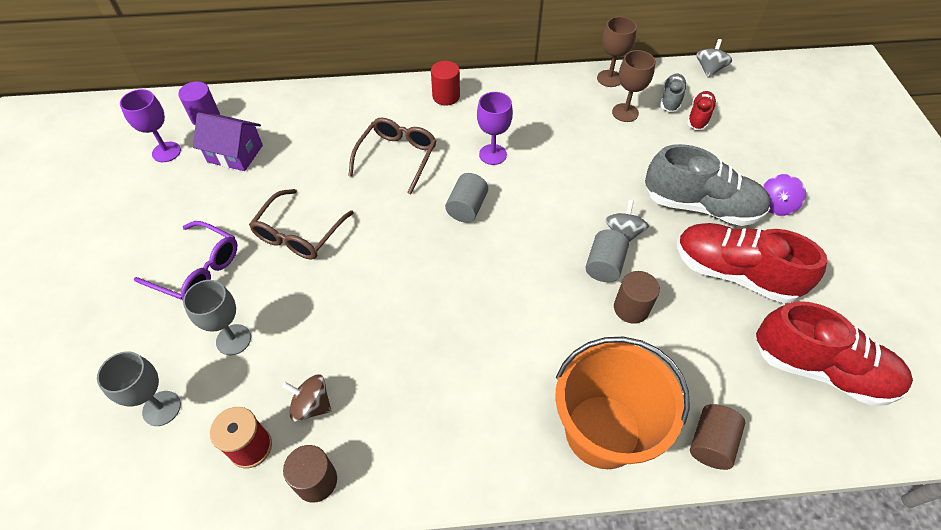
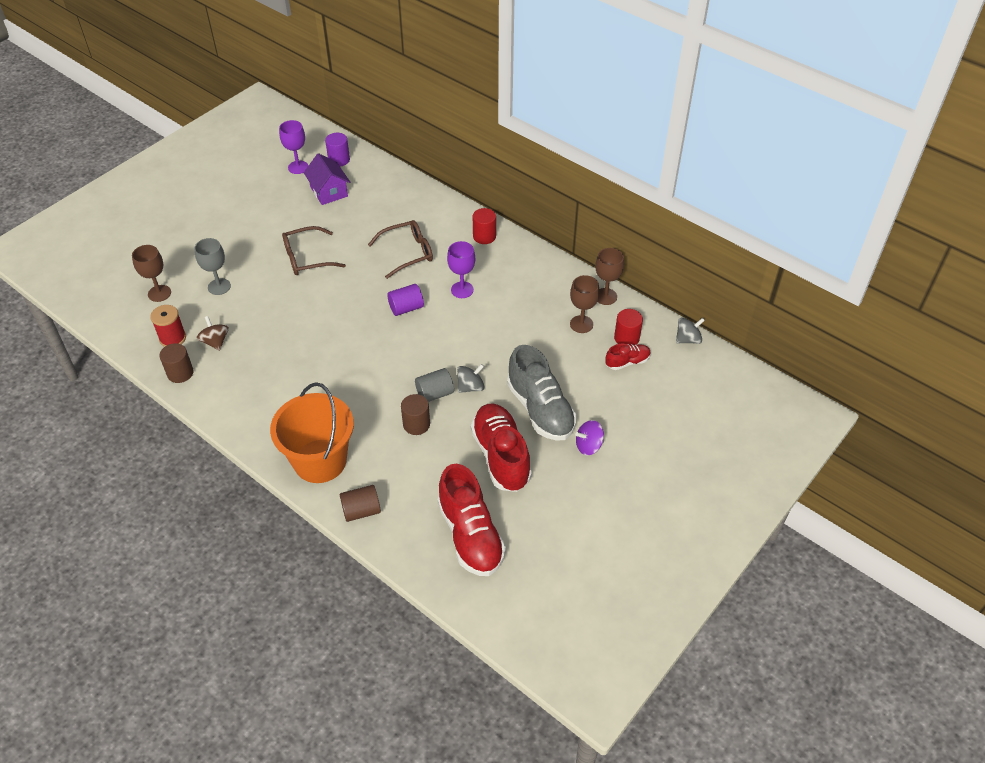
camera: 45 degrees right, 5 degrees down
grey goblet [97,351,181,426] -> brown goblet [132,245,171,302]
purple glasses [134,221,237,300] -> none
grey cylinder [445,173,488,222] -> purple cylinder [387,284,424,316]
grey shoe [660,74,687,112] -> red cylinder [614,309,643,345]

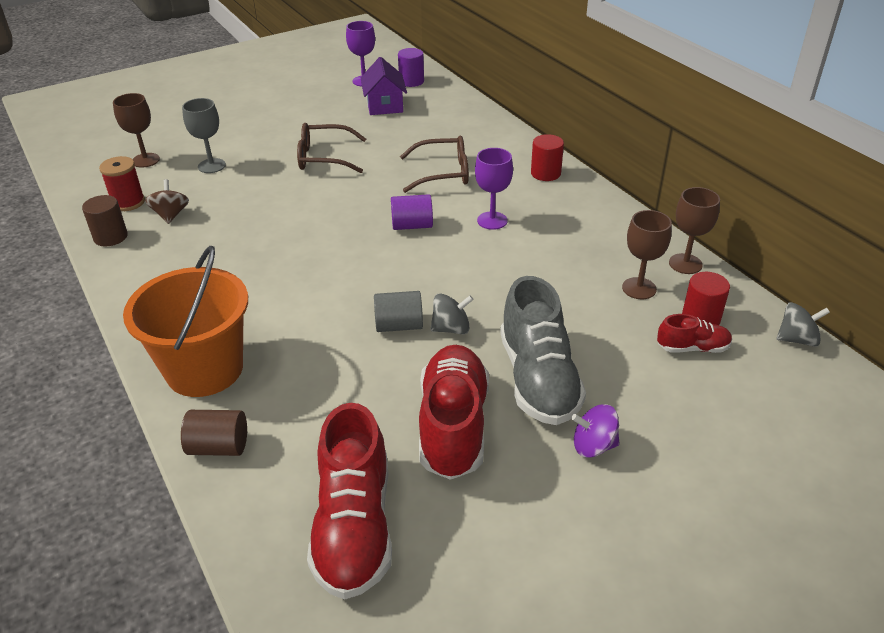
camera: 20 degrees right, 10 degrees down
brown cylinder [401,394,430,435] -> none

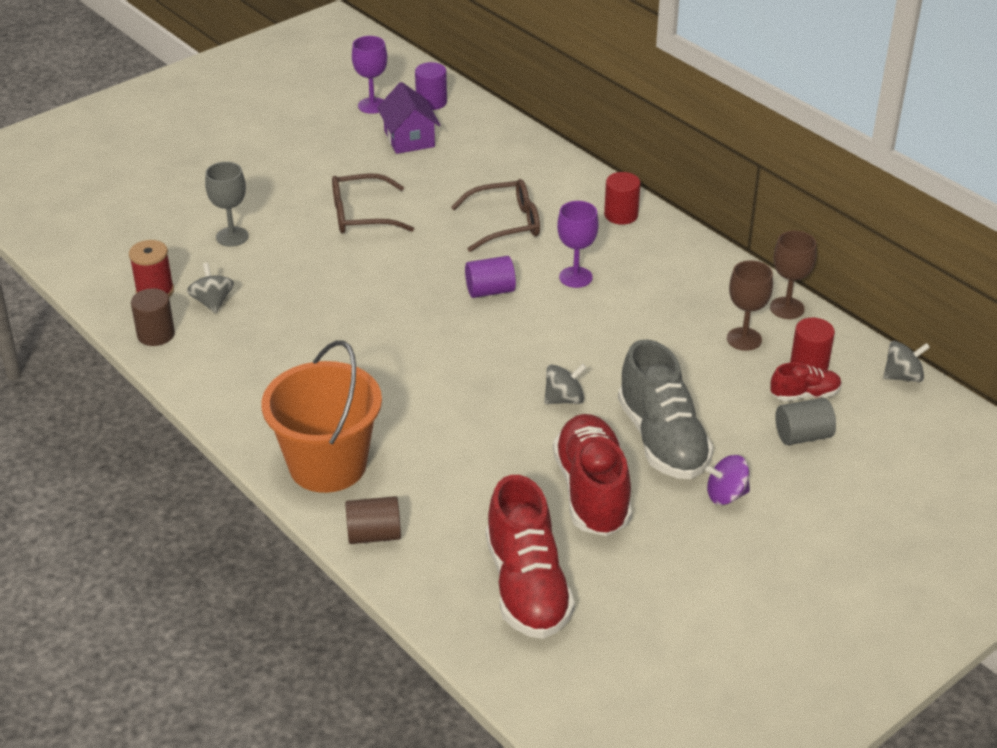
camera: 10 degrees left, 0 degrees up
brown goblet [113,93,160,168] -> none
brown spinning top [145,179,189,224] -> grey spinning top [187,263,234,313]
grey cylinder [374,291,423,332] -> grey cylinder moved to [775,398,836,445]

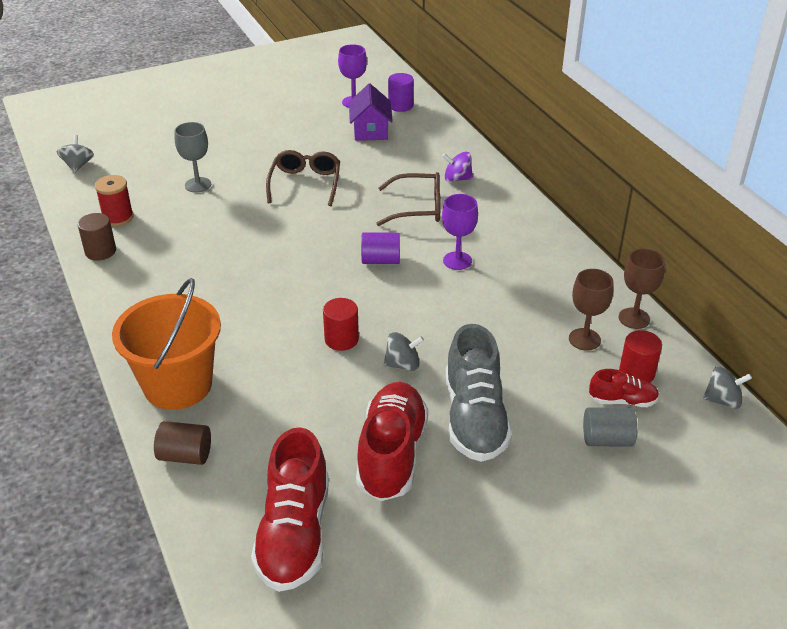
camera: 15 degrees right, 0 degrees up
grey spinning top [187,263,234,313] -> grey spinning top moved to [57,135,94,173]
brown glasses [332,174,414,234] -> brown glasses turned 90 degrees clockwise [266,150,340,206]
red cylinder [604,172,640,225] -> red cylinder moved to [323,298,359,351]
purple spinning top [706,455,750,505] -> purple spinning top moved to [442,152,473,182]

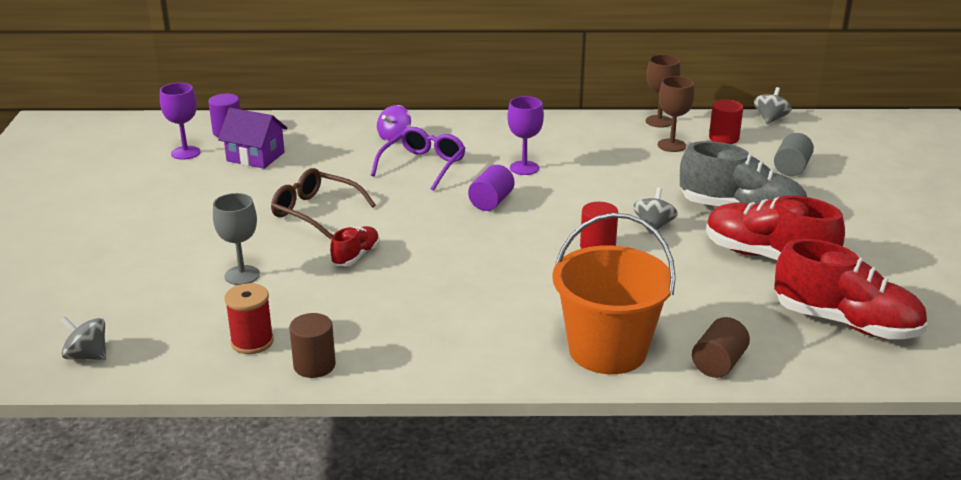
camera: 65 degrees left, 10 degrees down
brown glasses [376,172,441,226] -> purple glasses [371,127,466,191]
red shoe [589,369,659,407] -> red shoe moved to [330,226,380,266]

